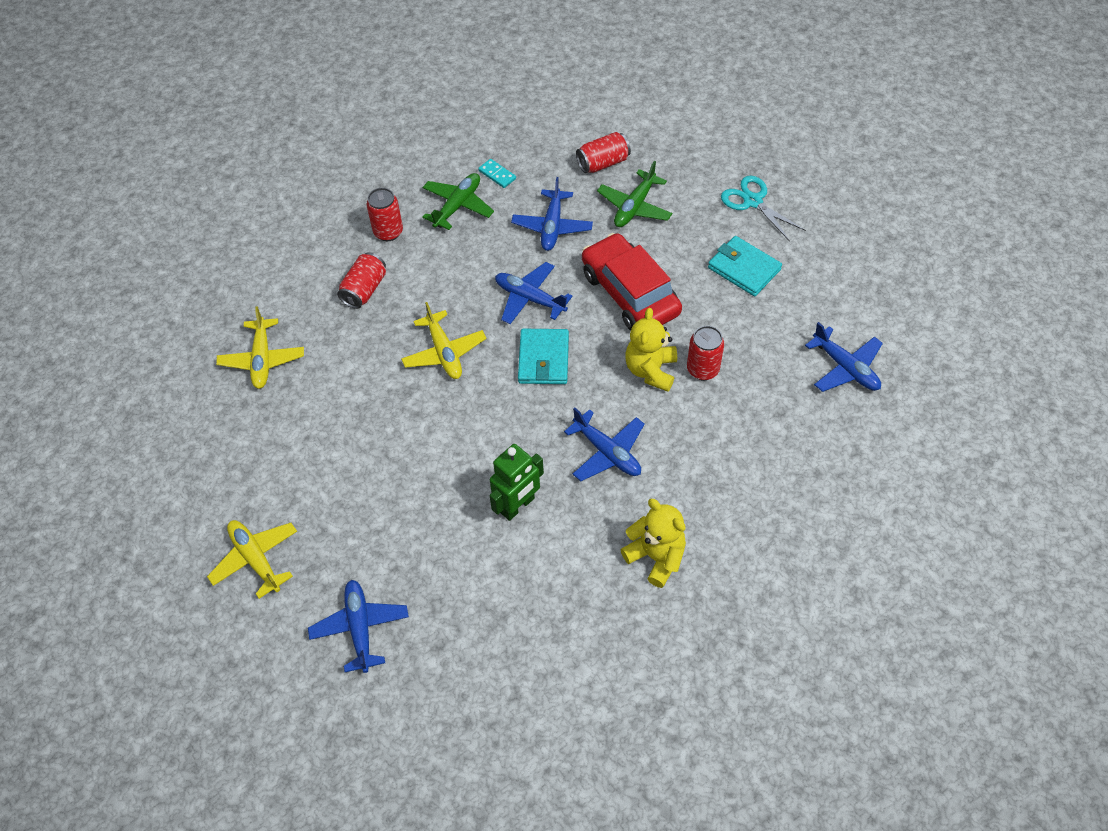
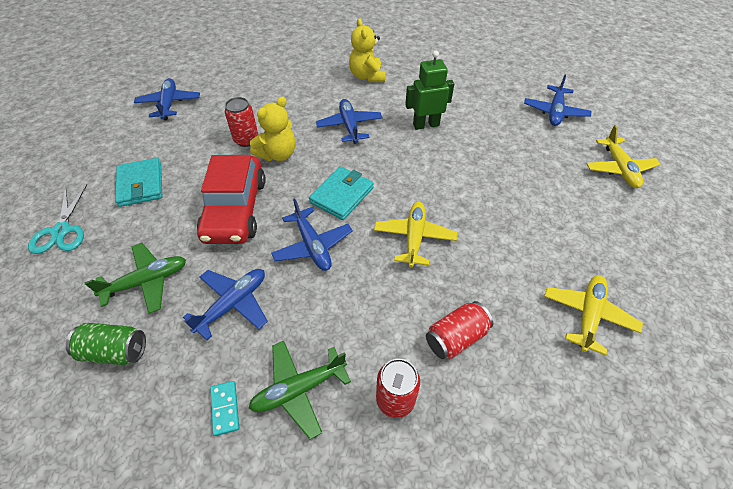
camera: 150 degrees left, 5 degrees down
red can [576,132,631,173] -> green can [66,323,146,365]

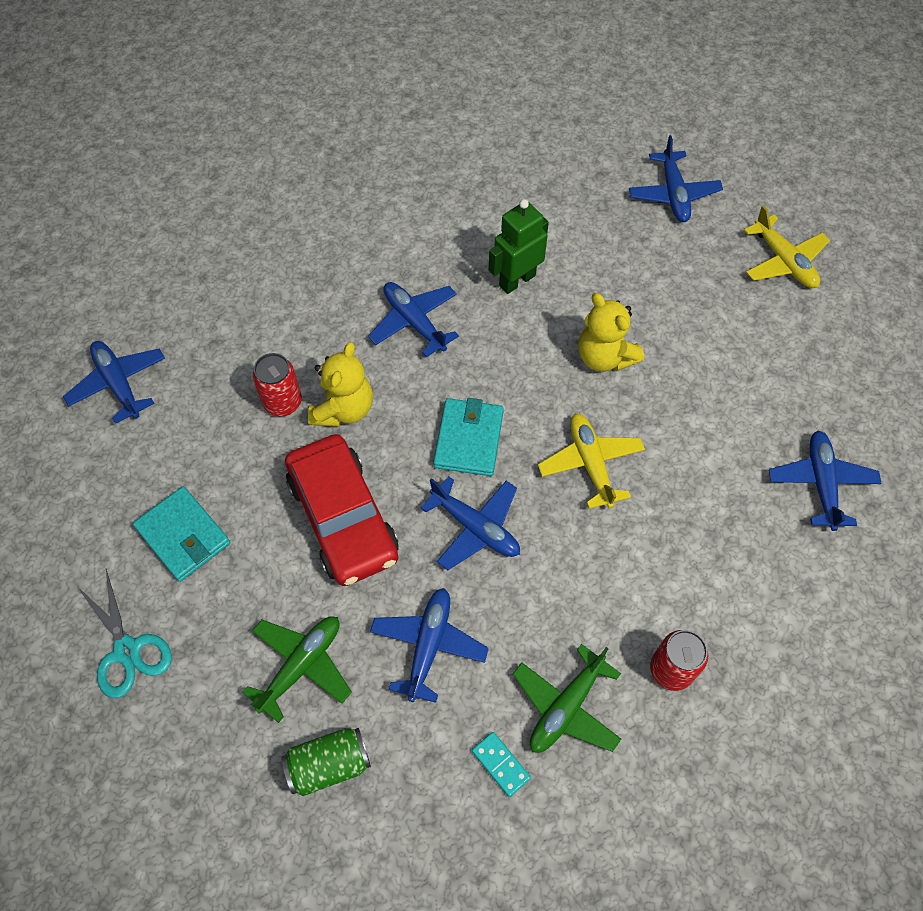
camera: 25 degrees left, 10 degrees up
yellow teddy bear [349,18,385,82] -> yellow teddy bear moved to [578,293,644,372]
red can [426,301,493,359] -> none
yellow plane [544,275,643,356] -> blue plane [769,431,881,531]

